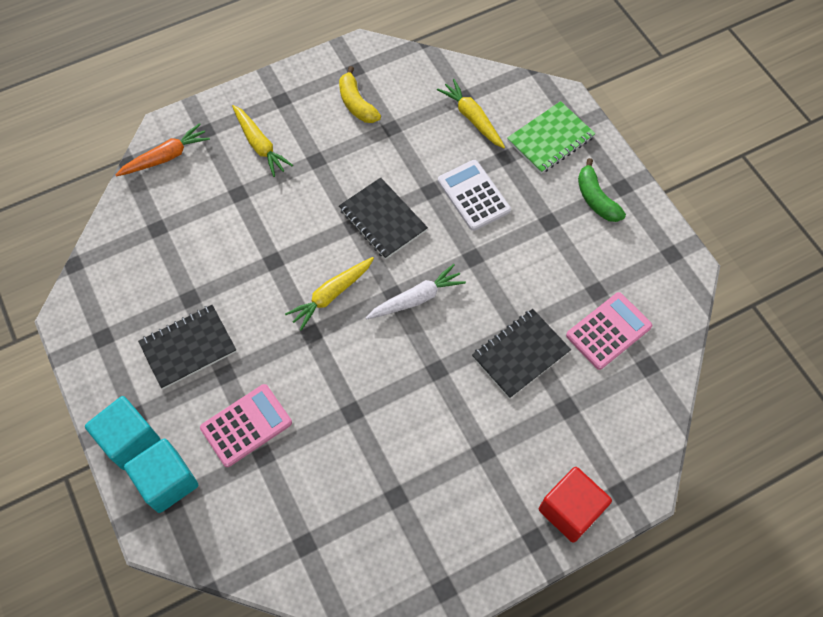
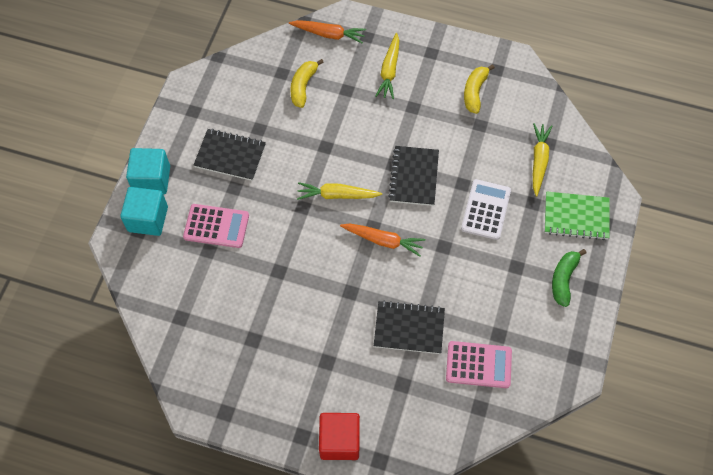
camera: 45 degrees right, 0 degrees up
white carrot [366,264,466,320] -> orange carrot [340,224,425,257]
none -> yellow banana [290,59,324,108]

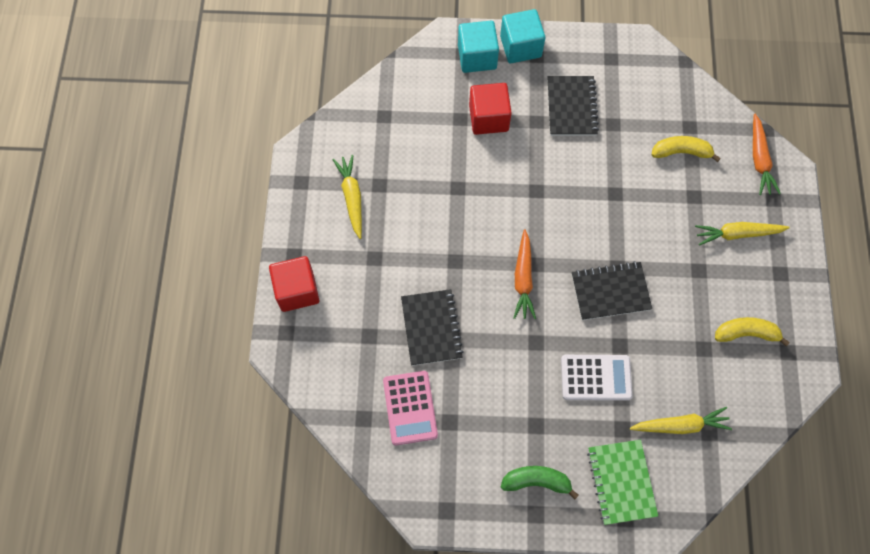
camera: 75 degrees right, 5 degrees up
pink calculator [183,204,249,248] -> red cube [469,83,512,135]
yellow carrot [297,182,382,200] -> yellow carrot moved to [332,155,362,239]

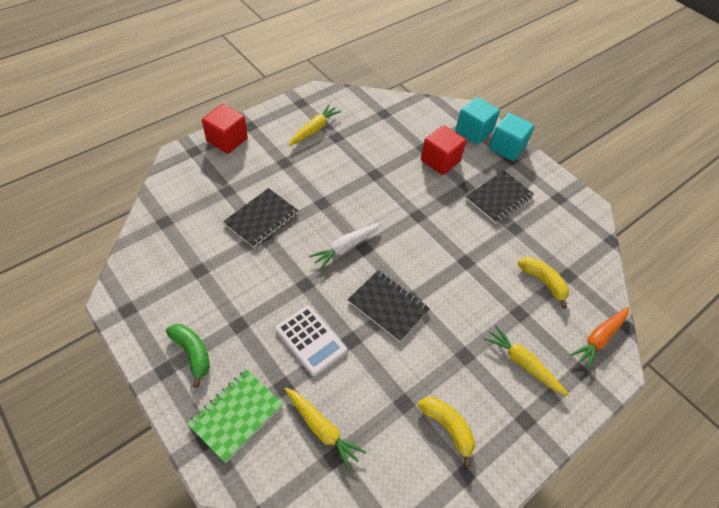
camera: 45 degrees right, 15 degrees down
pink calculator [383,371,438,445] -> none
orange carrot [514,229,536,319] -> white carrot [309,222,382,270]

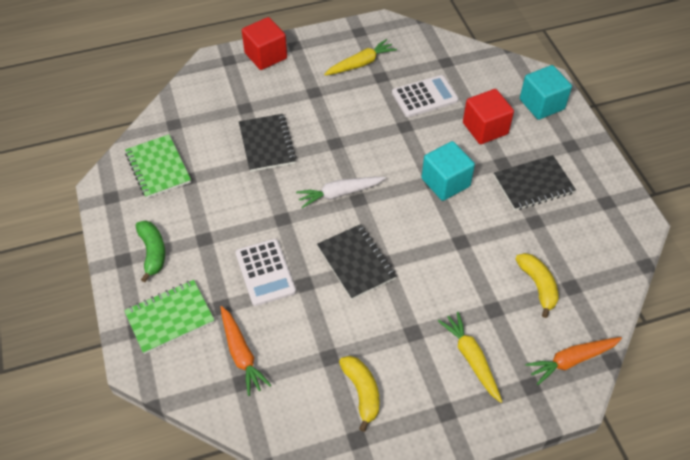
camera: 25 degrees right, 0 degrees up
black notebook [223,188,298,248] -> black notebook turned 75 degrees counterclockwise [239,114,297,172]
yellow carrot [285,387,366,471] -> orange carrot [220,306,271,396]
turquoise cube [489,113,535,161] -> turquoise cube moved to [422,141,475,201]
none -> green notebook [125,135,191,198]
none -> white calculator [392,75,459,117]

